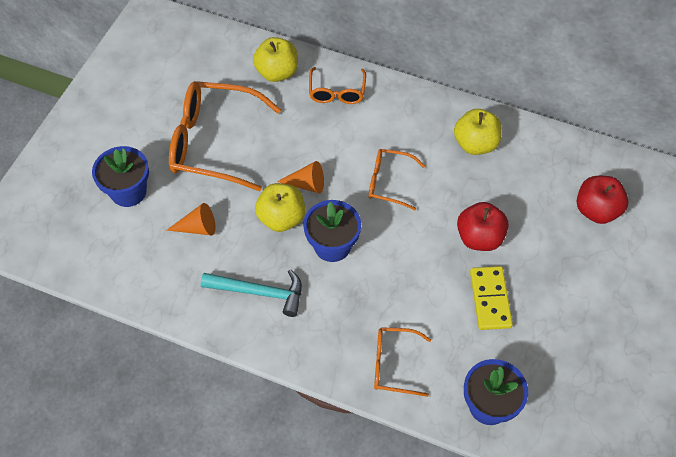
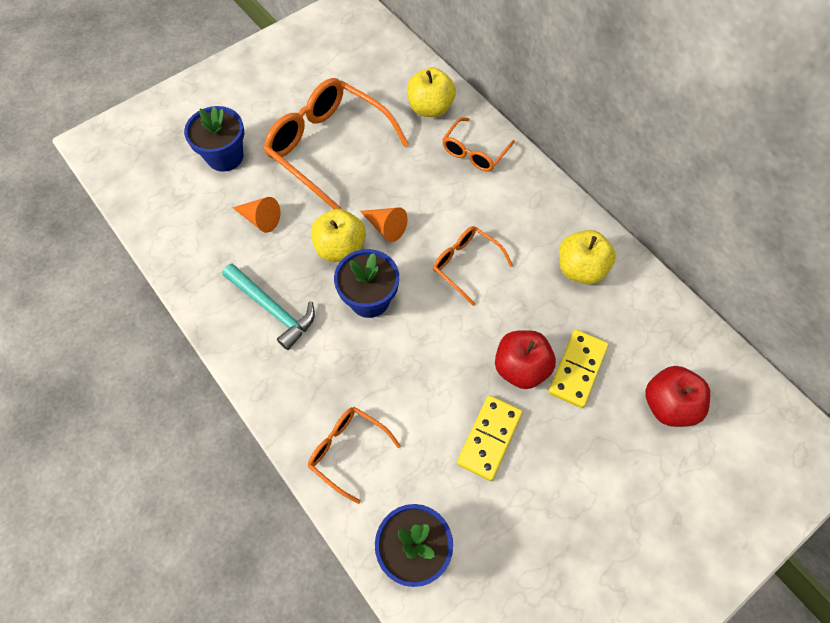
camera: 30 degrees right, 5 degrees up
none -> yellow domino [548,330,609,408]

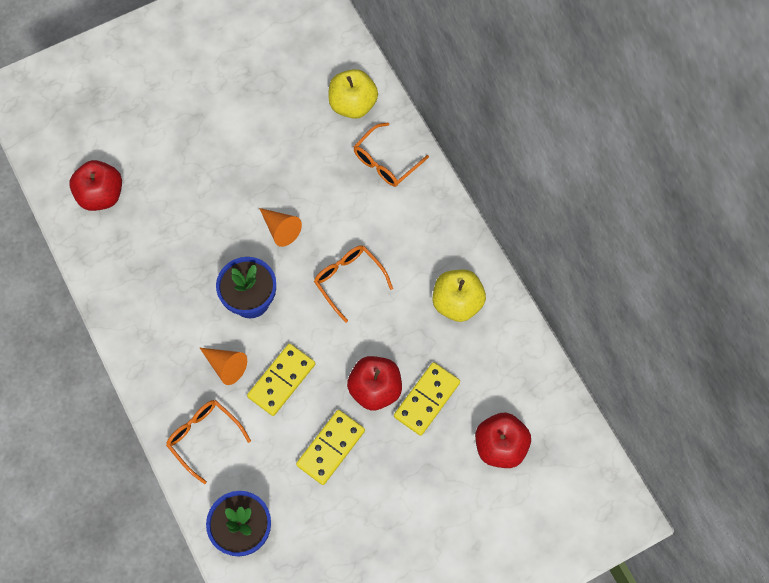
camera: 10 degrees right, 5 degrees up
blue flower pot [184,106,244,172] -> none
turquoise hammer [222,264,315,350] -> none
orange cone [232,197,280,232] -> orange cone moved to [200,348,247,385]
orange glasses [264,78,409,209] -> none
yellow apple [311,209,366,262] -> none
none -> red apple [69,160,122,211]
none -> yellow domino [247,344,315,416]

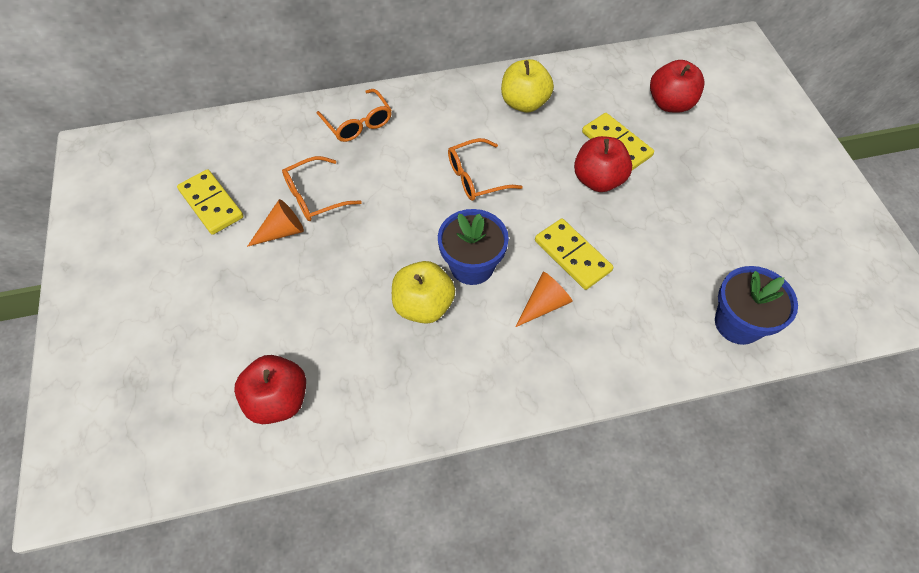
camera: 75 degrees left, 10 degrees down
orange glasses [166,400,251,484] -> orange glasses moved to [282,156,362,221]
orange cone [259,208,302,247] -> orange cone moved to [247,199,304,247]
yellow domino [296,410,365,485] -> yellow domino moved to [177,169,244,235]
yellow apple [328,69,378,119] -> yellow apple moved to [392,261,455,324]

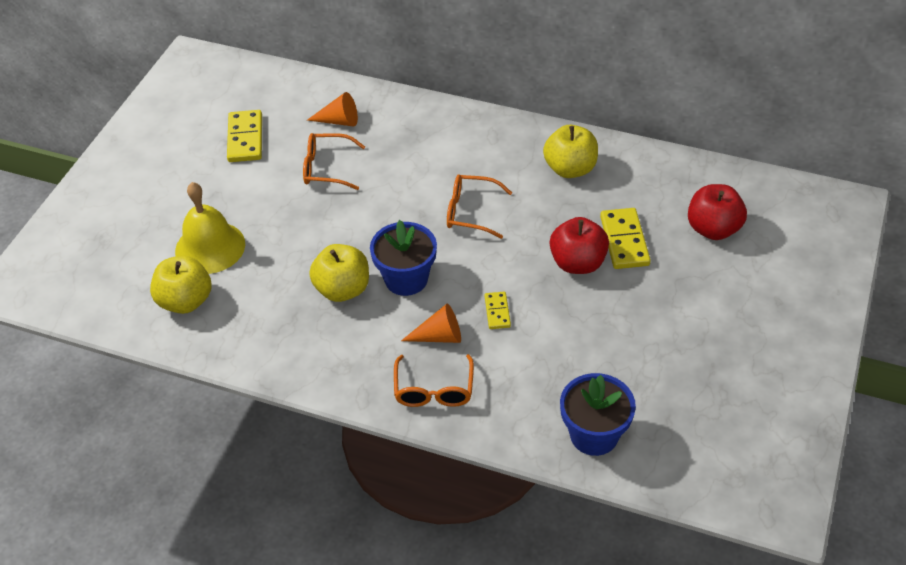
camera: 35 degrees right, 10 degrees down
red apple [234,355,306,424] -> yellow apple [150,255,212,314]
orange cone [247,199,304,247] -> orange cone moved to [307,92,358,127]
orange glasses [317,89,392,142] -> orange glasses moved to [394,354,474,407]
yellow domino [535,218,613,290] -> yellow domino [484,292,511,329], size x0.57
none -> yellow bell [175,182,245,274]

